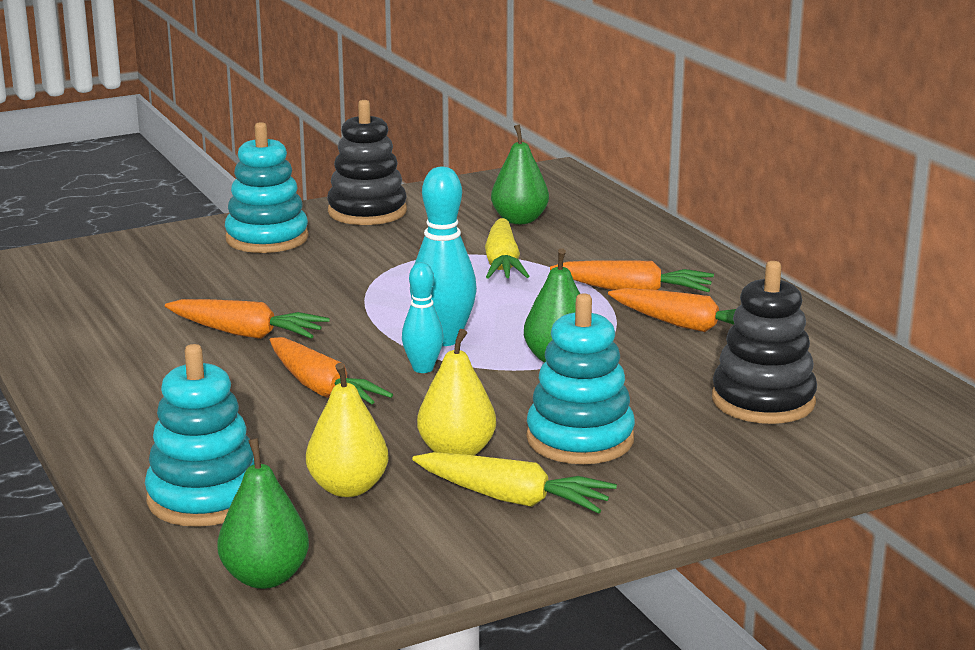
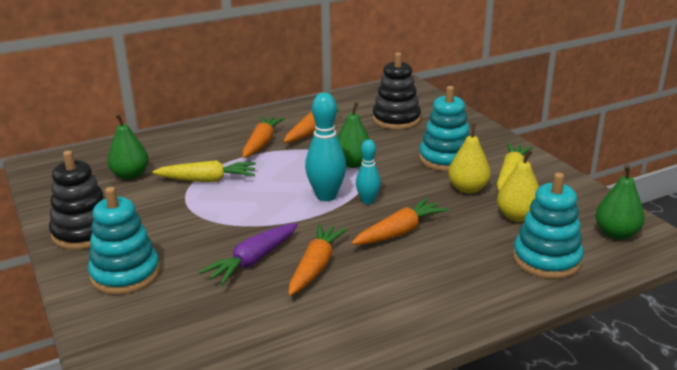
camera: 90 degrees left, 5 degrees up
none -> purple carrot [199,223,298,285]

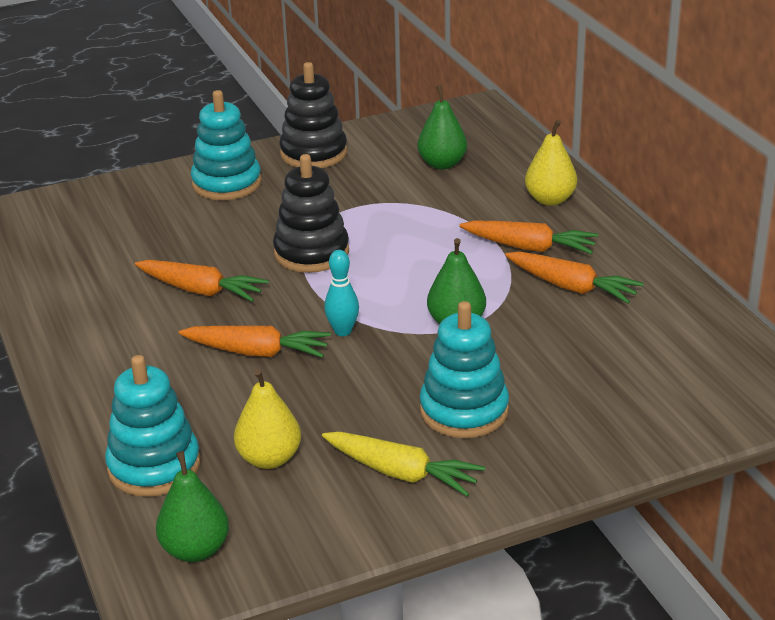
camera: 95 degrees right, 5 degrees up
yellow carrot [152,160,256,182] -> none
purple carrot [199,223,298,285] -> none
turquoise bowling pin [305,93,346,201] -> none
orange carrot [351,198,448,245] -> orange carrot turned 45 degrees counterclockwise [179,326,331,358]
black stacking toy [373,52,421,130] -> black stacking toy moved to [273,154,349,273]
yellow pear [448,123,491,194] -> yellow pear moved to [525,120,577,206]

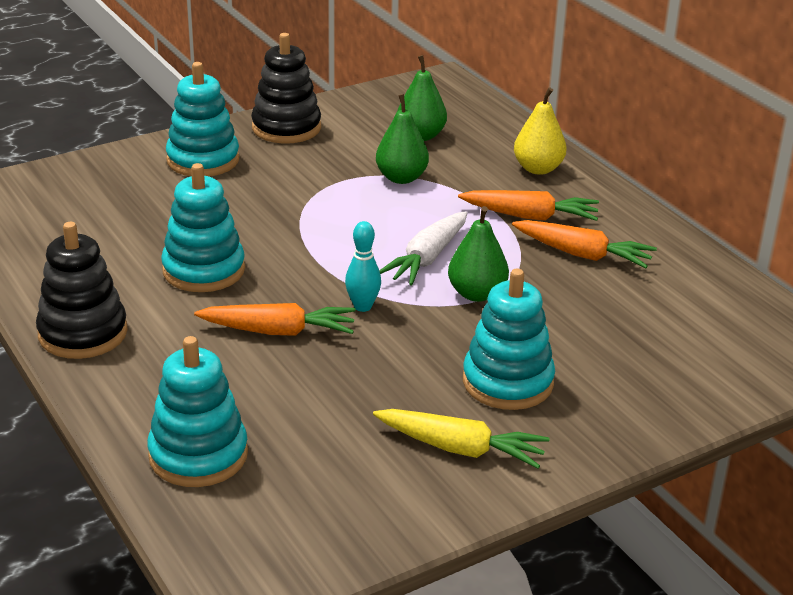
camera: 10 degrees left, 0 degrees up
orange carrot [135,260,269,302] -> turquoise stacking toy [161,163,245,292]
green pear [156,451,229,562] -> green pear moved to [376,94,429,184]
yellow pear [234,369,301,469] -> none
black stacking toy [273,154,349,273] -> black stacking toy moved to [36,222,128,359]
none -> white carrot [379,211,467,286]

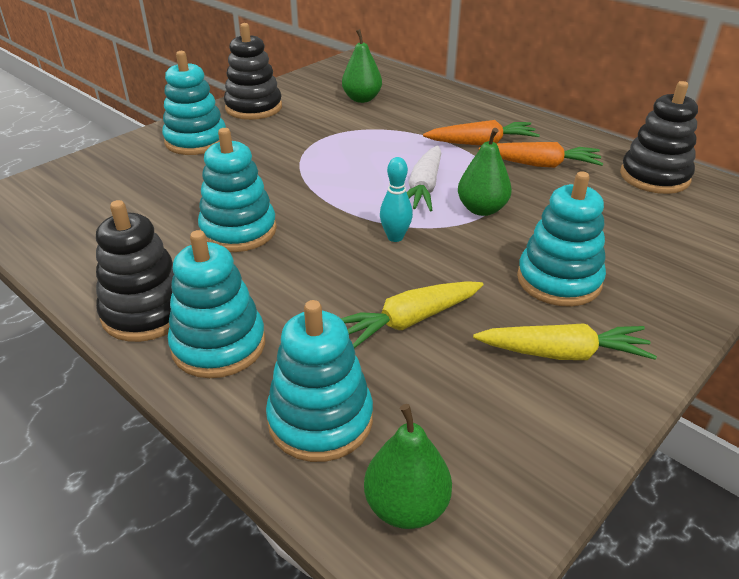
camera: 15 degrees left, 5 degrees up
orange carrot [194,303,356,336] -> none
green pear [376,94,429,184] -> green pear moved to [364,404,452,529]
yellow pear [514,87,567,175] -> none
none -> turquoise stacking toy [168,230,265,378]
none -> yellow carrot [340,281,483,348]
none -> black stacking toy [620,81,698,194]

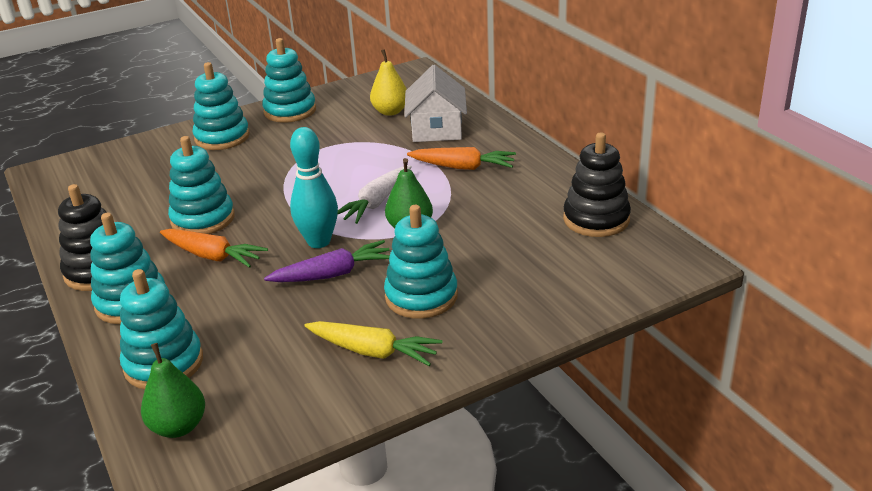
camera: 20 degrees right, 5 degrees down
black stacking toy [224,23,282,120] -> turquoise stacking toy [262,38,316,123]
yellow carrot [340,281,483,348] -> none
green pear [342,29,382,103] -> yellow pear [370,49,407,116]
turquoise bowling pin [380,157,413,242] -> turquoise bowling pin [290,127,338,248], size x1.65
orange carrot [479,142,603,168] -> orange carrot moved to [160,229,268,268]
none -> purple carrot [264,240,390,282]
none -> white house [404,65,467,142]

